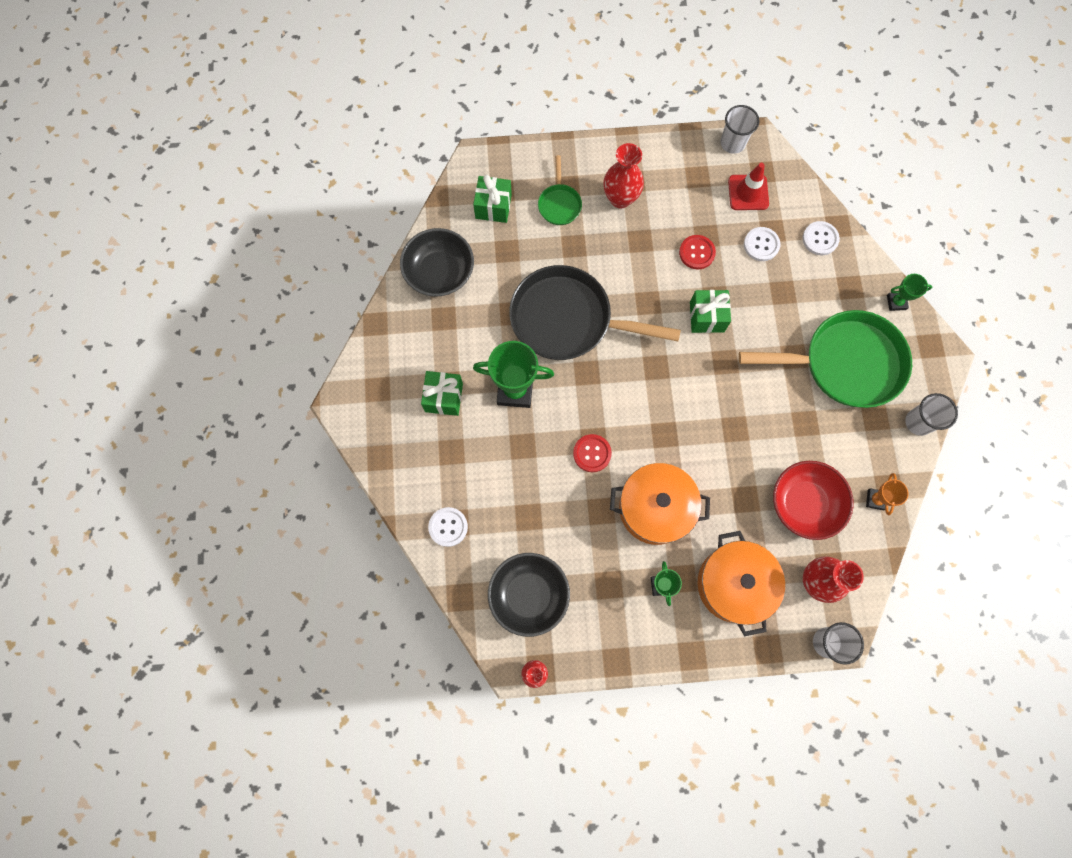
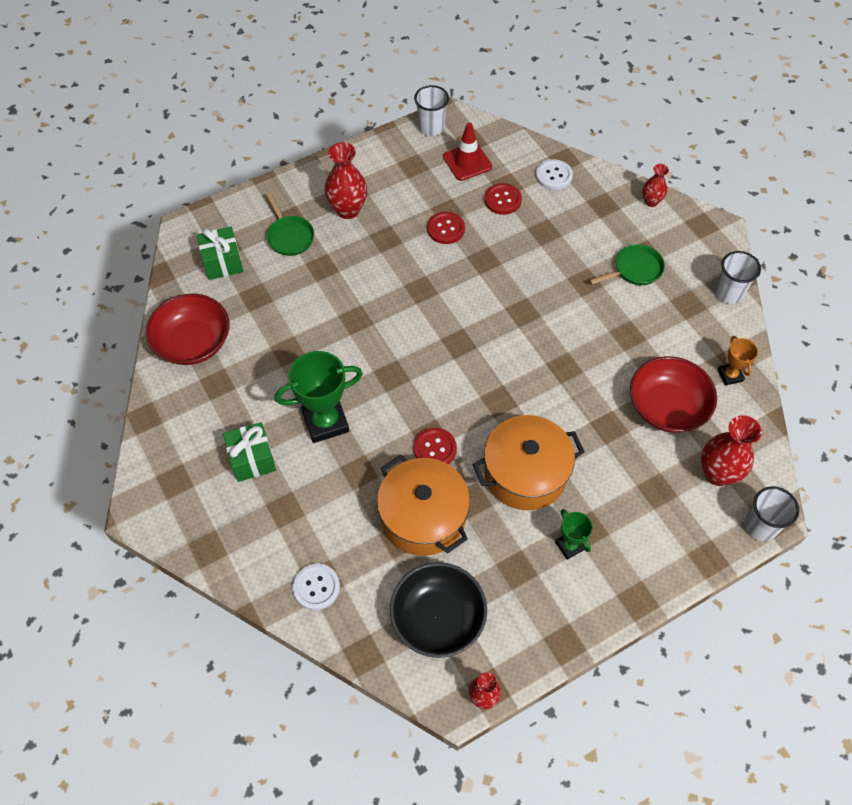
camera: 25 degrees left, 15 degrees down
black bowl [400,228,474,297] -> red bowl [146,294,230,365]
black pan [509,265,681,360] -> none
green gift [690,290,731,333] -> none
orange pot [697,531,785,636] -> orange pot moved to [377,455,470,556]
green pan [739,310,912,408] -> green pan [589,244,665,285], size x0.46
white button [744,227,780,261] -> red button [484,183,522,215]
green trophy [887,274,932,311] -> red vase [642,164,669,207]

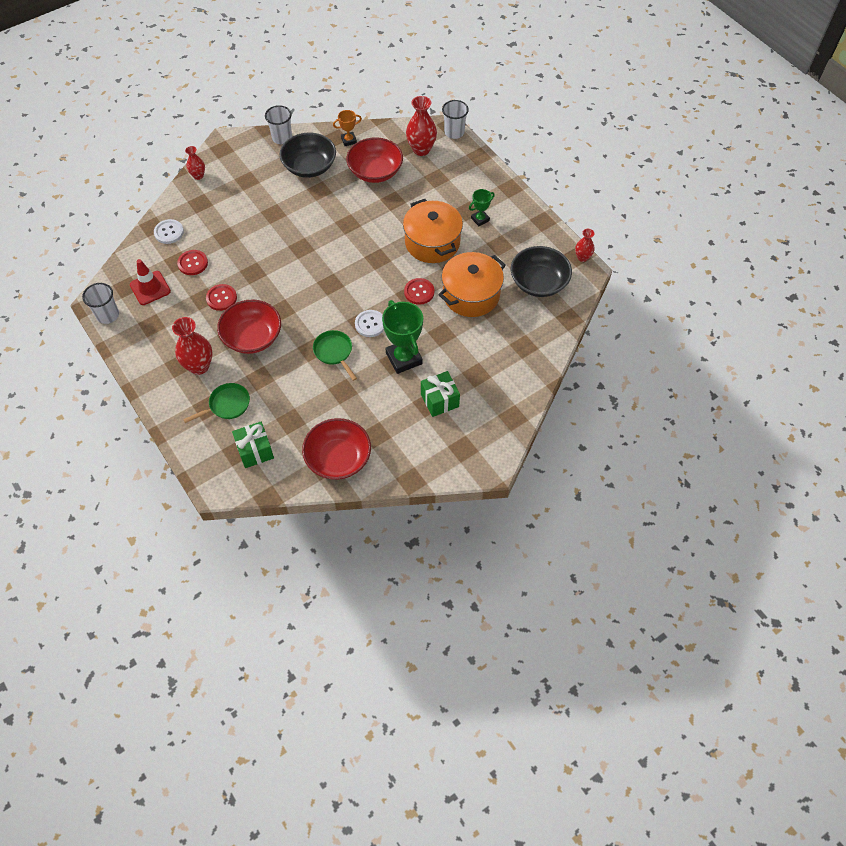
camera: 95 degrees left, 0 degrees up
white button [293,564,340,610] -> white button moved to [355,310,384,337]
green pan [589,244,665,285] -> green pan moved to [313,330,357,381]
none -> red bowl [217,299,281,354]
none -> black bowl [279,133,336,178]

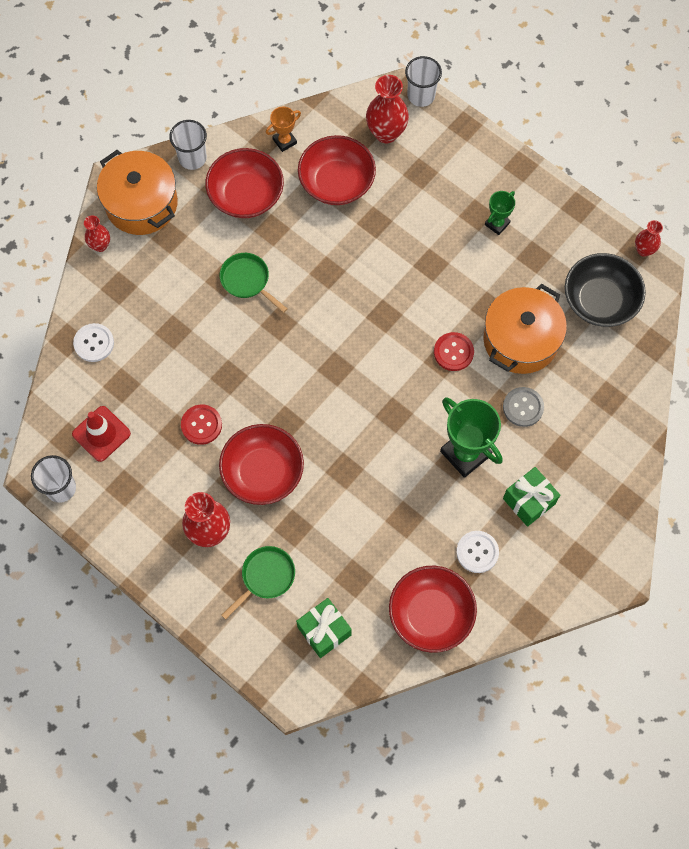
camera: 15 degrees left, 10 degrees up
red button [177,250,208,275] -> none
black bowl [279,133,336,178] -> red bowl [205,148,284,218]
green pan [313,330,357,381] -> green pan moved to [220,253,287,313]
white button [355,310,384,337] -> white button moved to [456,531,499,573]
orange pot [403,199,463,263] -> orange pot moved to [97,150,178,235]
none -> grey button [503,387,544,427]

